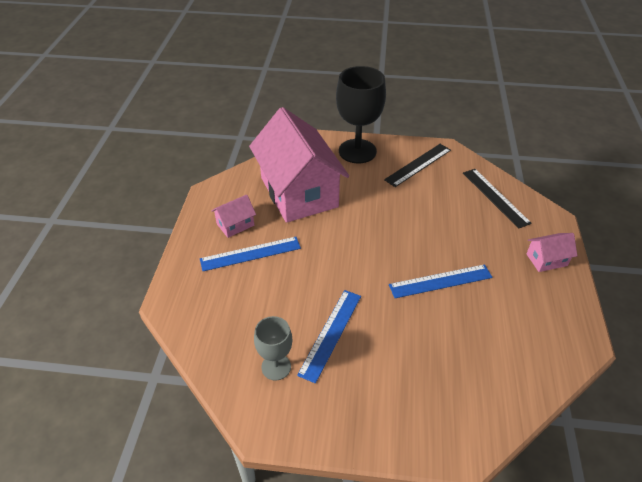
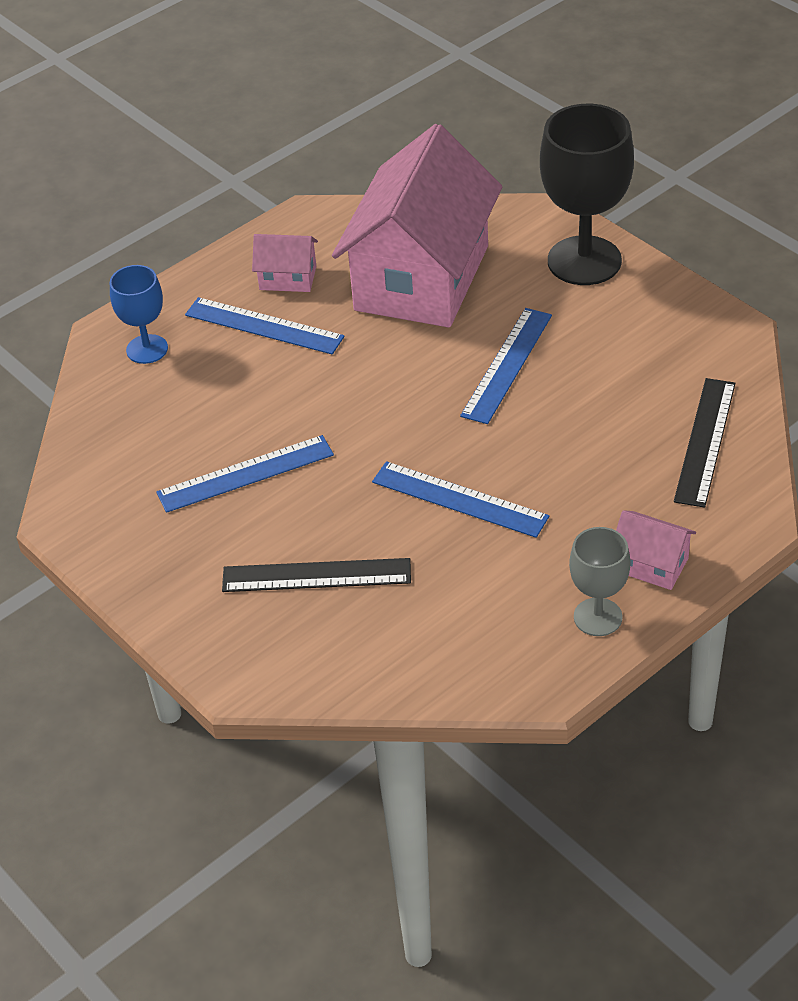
camera: 45 degrees right, 0 degrees up
grey goblet [254,316,292,381] -> grey goblet moved to [569,527,630,636]
black ruler [384,144,451,187] -> black ruler moved to [222,558,411,592]
none -> blue goblet [110,265,168,364]
none -> blue ruler [460,308,552,424]

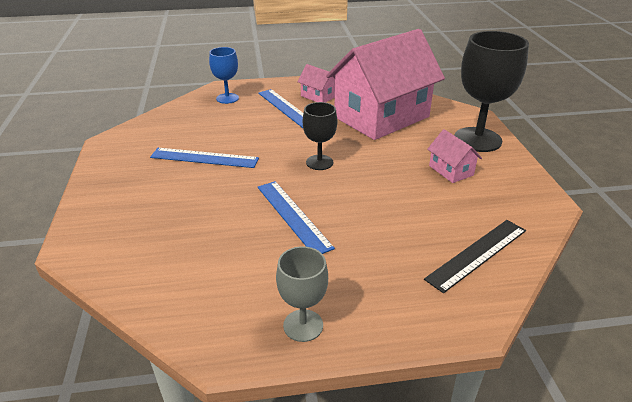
camera: 30 degrees right, 10 degrees down
black ruler [222,558,411,592] -> none
blue ruler [460,308,552,424] -> none
pink house [616,510,696,590] -> pink house moved to [427,129,482,183]
none -> black goblet [303,102,337,170]

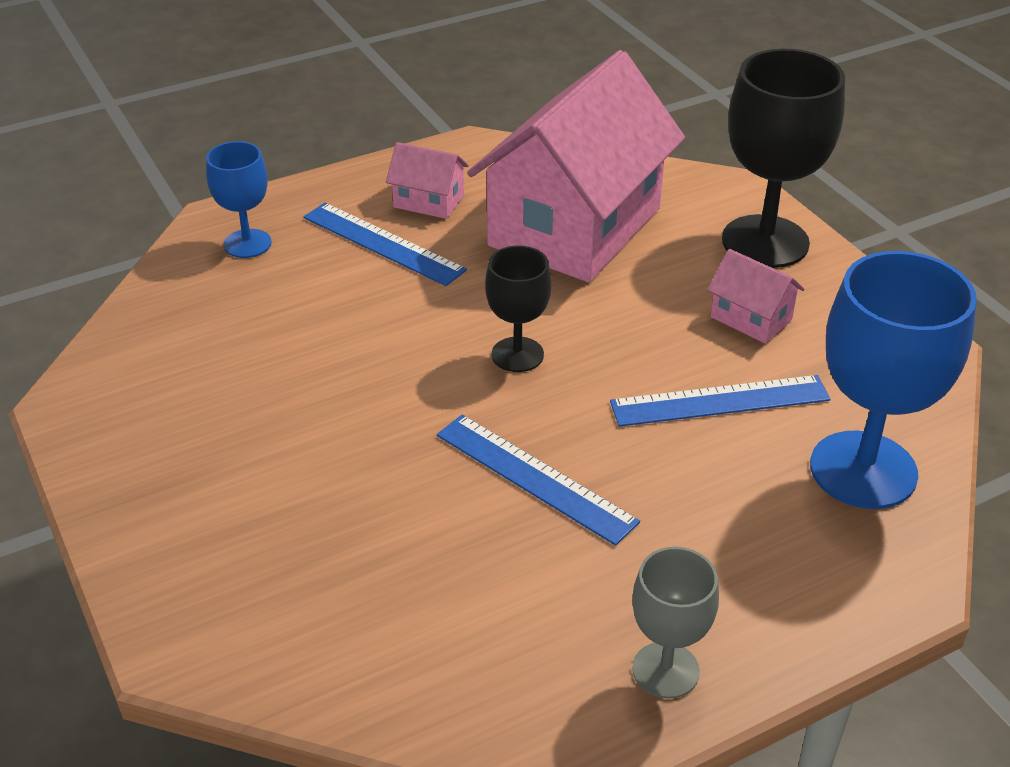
camera: 20 degrees left, 5 degrees up
blue ruler [150,148,259,168] -> blue ruler moved to [610,375,831,427]
black ruler [424,220,526,293] -> blue goblet [810,251,977,509]

